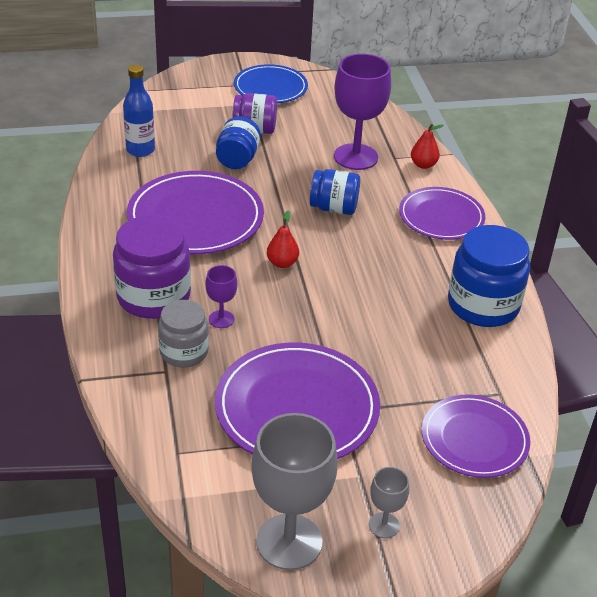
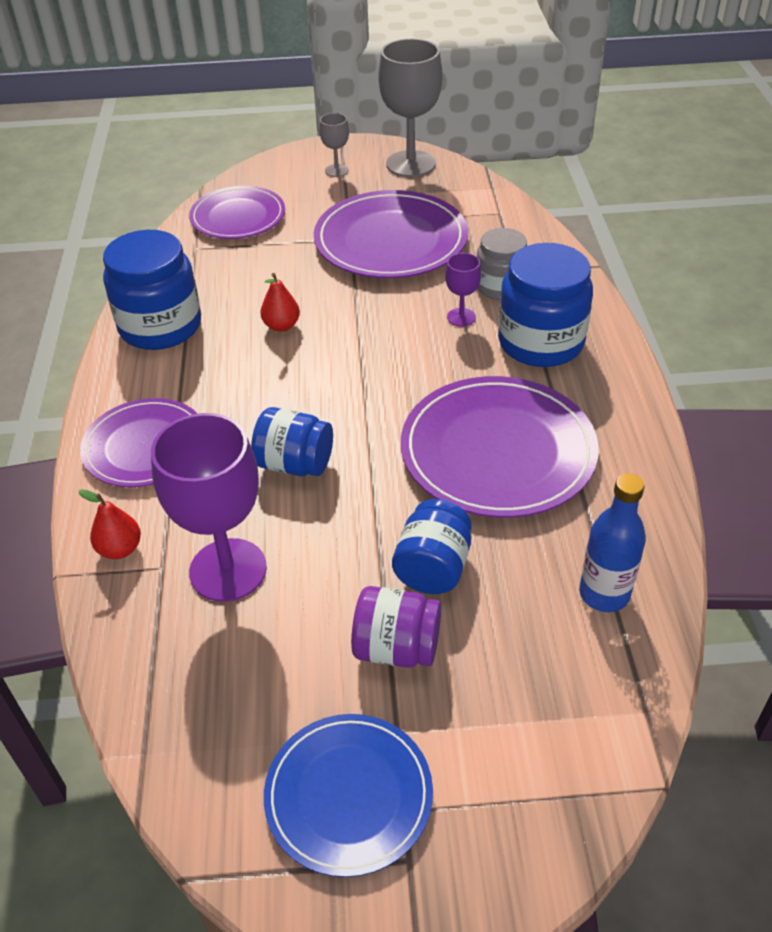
camera: 170 degrees left, 5 degrees up
purple jar [113,215,191,319] -> blue jar [498,243,593,367]
red pear [267,210,299,268] -> red pear moved to [260,273,300,332]

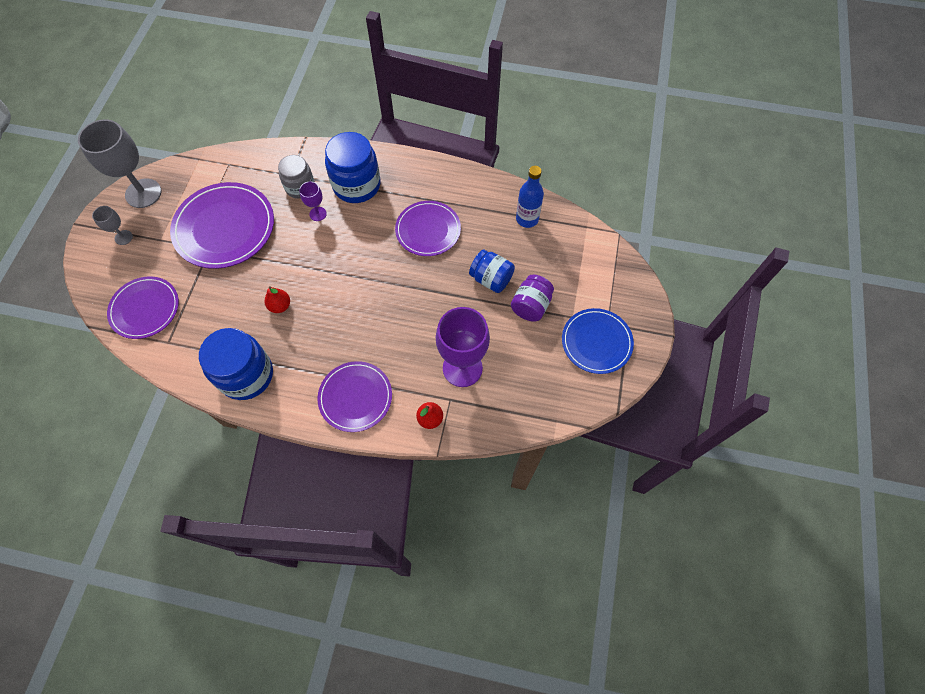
camera: 75 degrees left, 20 degrees up
blue jar [251,407,333,476] -> none
purple plate [401,376,599,518] -> purple plate [395,201,461,256], size x0.64

